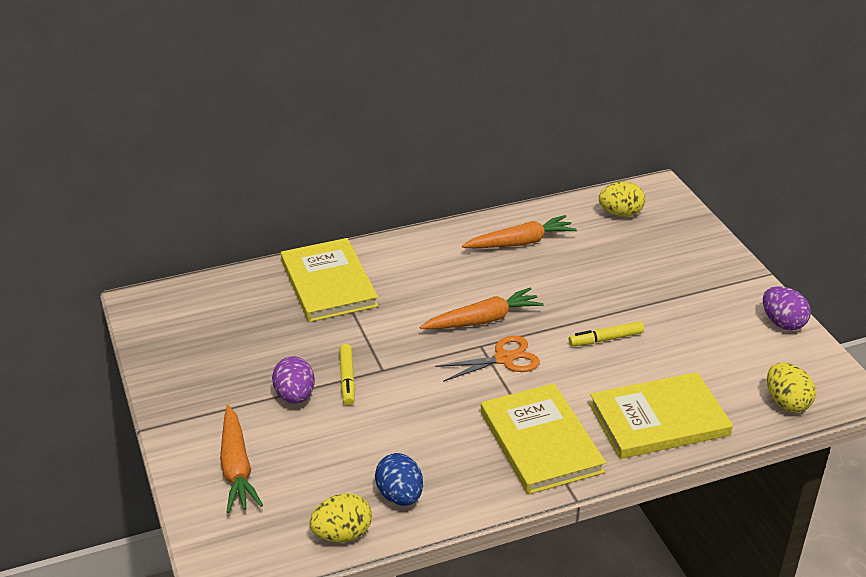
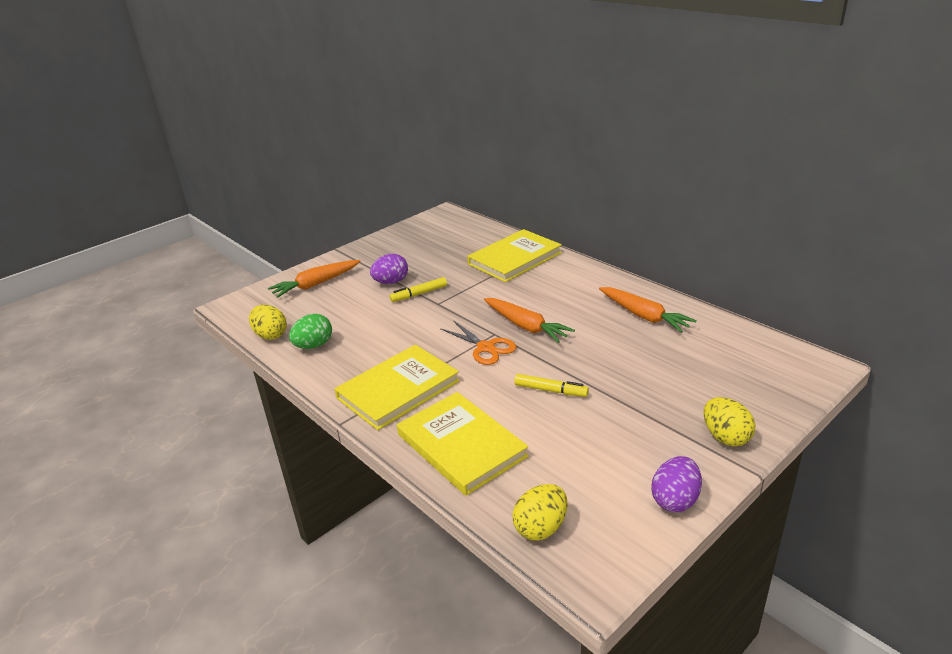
camera: 70 degrees right, 5 degrees down
blue egg [375,453,423,506] -> green egg [289,314,332,349]
yellow marker [569,321,644,346] -> yellow marker turned 150 degrees clockwise [514,374,589,397]
yellow egg [599,182,645,217] -> yellow egg moved to [704,397,755,446]

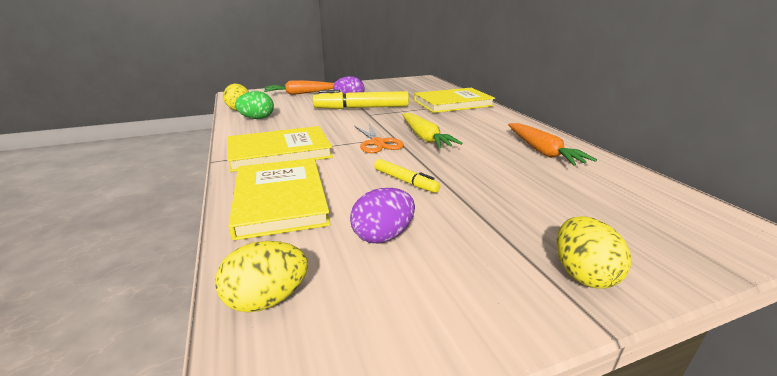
camera: 20 degrees right, 5 degrees down
yellow marker [390,277,447,302] -> yellow marker [313,90,409,109], size x1.93
orange carrot [484,298,575,343] -> yellow carrot [402,113,463,148]
purple egg [651,456,702,512] -> purple egg moved to [350,188,415,243]

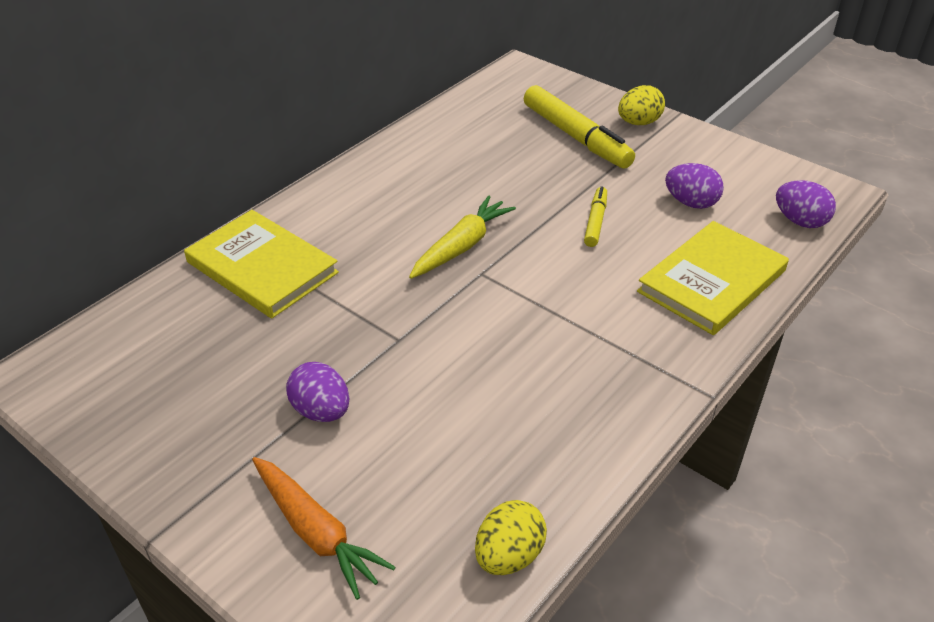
camera: 120 degrees left, 15 degrees up
yellow egg [215,241,308,313] -> purple egg [776,180,836,228]
yellow book [227,126,333,172] -> none
green egg [235,91,274,119] -> none
yellow marker [313,90,409,109] -> yellow marker moved to [524,85,635,169]
orange scissors [354,124,404,153] -> none
orange carrot [508,123,597,166] -> none

